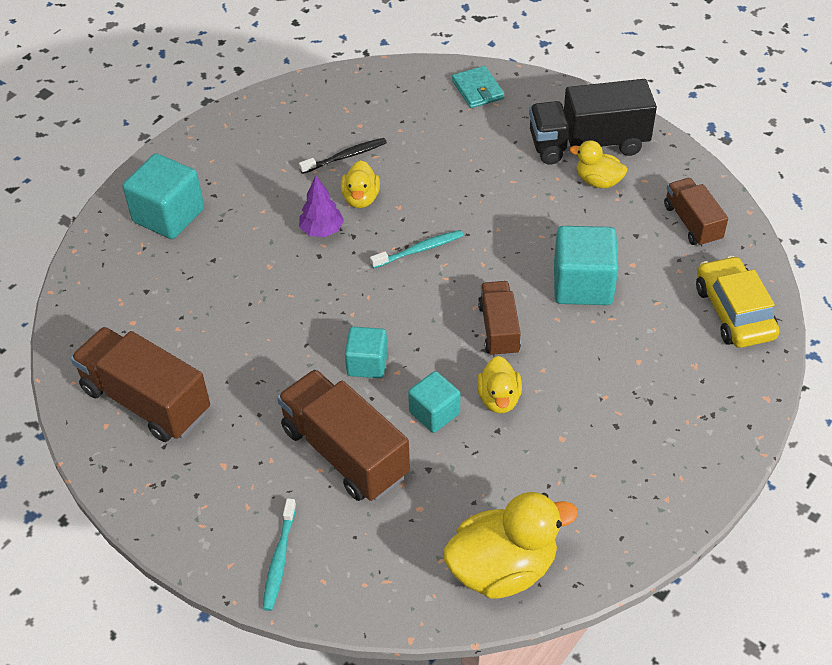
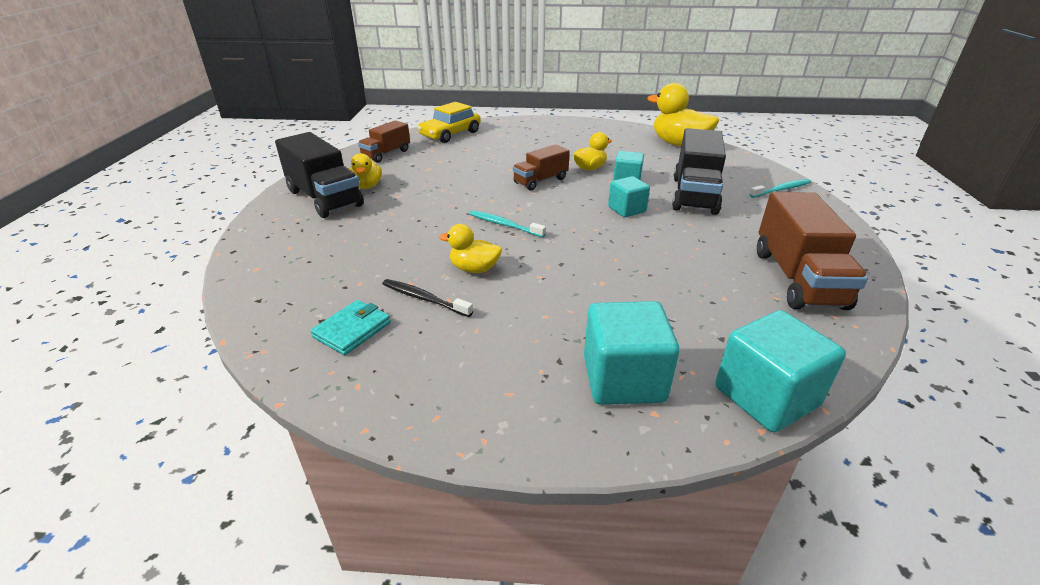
camera: 125 degrees left, 15 degrees down
brown truck [277,369,410,501] -> black truck [672,128,726,215]
purple tree [299,175,344,237] -> none
yellow duck [341,160,380,208] -> yellow duck turned 135 degrees counterclockwise [439,224,502,273]
turquoise wallet [452,66,504,108] -> turquoise wallet moved to [310,300,391,355]
turquoise cube [554,226,618,305] -> turquoise cube moved to [715,310,846,433]

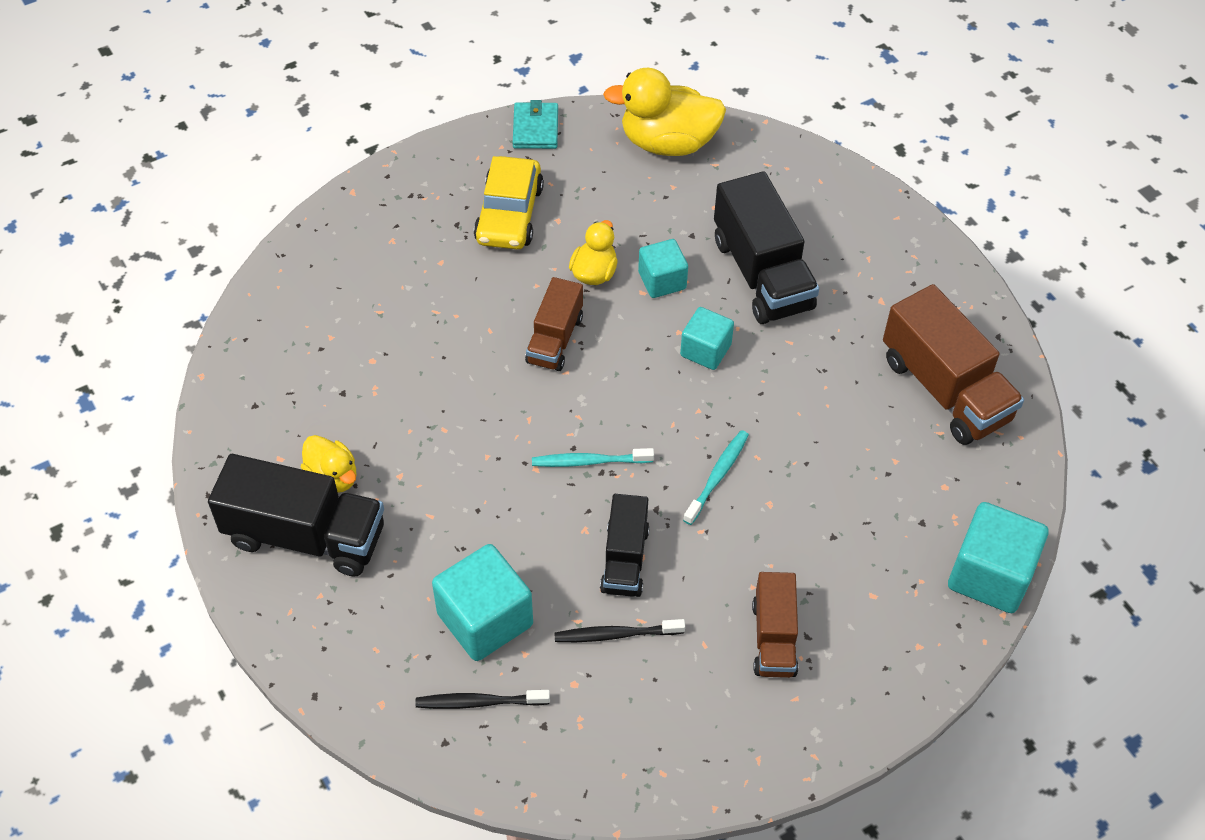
camera: 35 degrees left, 20 degrees up
turquoise wallet [310,300,391,355] -> turquoise wallet moved to [513,100,558,149]
brown truck [358,120,410,163] -> brown truck moved to [752,572,798,678]
yellow car [418,102,481,143] -> yellow car moved to [474,156,544,249]
yellow duck [439,224,502,273] -> black truck [600,494,649,597]
turquoise cube [584,301,680,405] -> turquoise cube moved to [432,544,533,661]
turquoise toothbrush [749,179,811,198] -> turquoise toothbrush moved to [683,430,749,525]
none -> black toothbrush [416,690,550,709]

